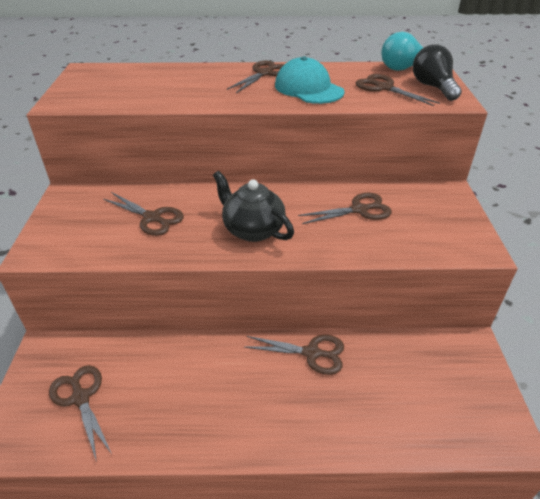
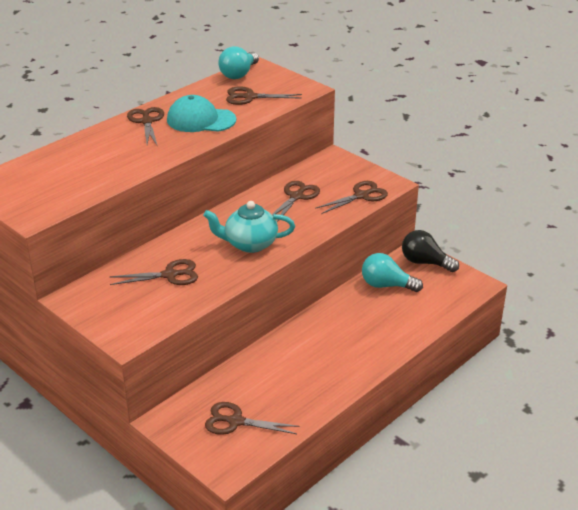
camera: 45 degrees left, 5 degrees down
black teapot [213,171,294,242] -> turquoise teapot [203,201,295,253]
brown scissors [244,335,344,375] -> brown scissors moved to [315,181,388,214]
black light bulb [413,44,462,101] -> black light bulb moved to [402,230,459,272]
none -> turquoise light bulb [362,253,423,292]

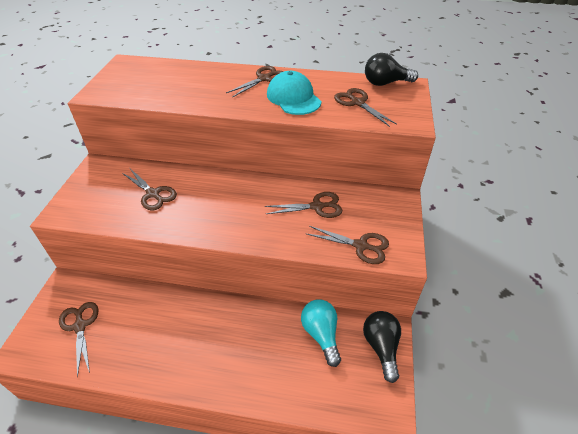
camera: 55 degrees right, 10 degrees up
turquoise teapot [203,201,295,253] -> none
turquoise light bulb [218,46,259,79] -> black light bulb [365,53,418,86]

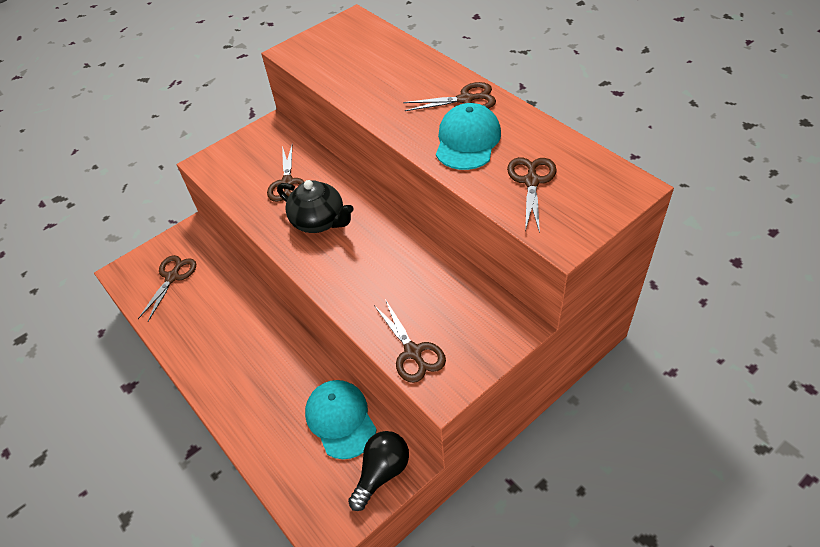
camera: 45 degrees right, 5 degrees up
brown scissors [265,192,343,218] -> none
turquoise light bulb [301,300,341,367] -> turquoise cap [305,380,377,459]
black light bulb [365,53,418,86] -> none
none -> black teapot [277,180,354,233]

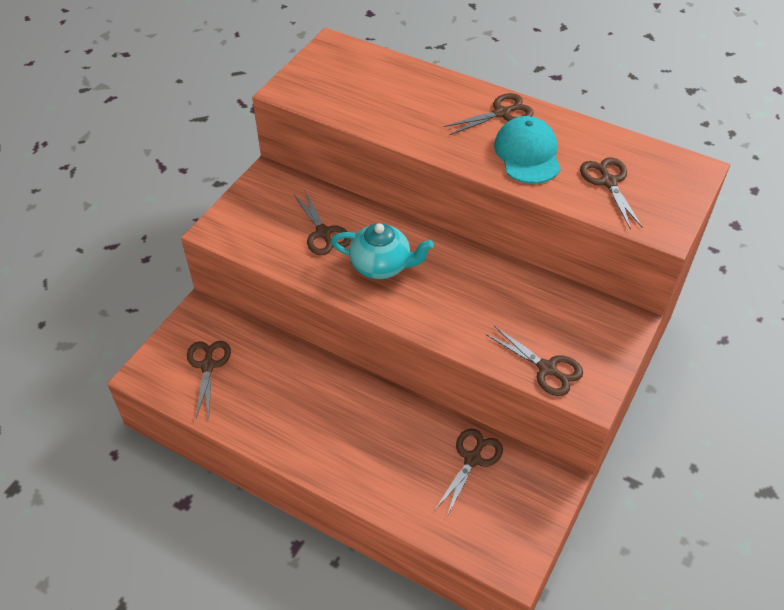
camera: 25 degrees left, 0 degrees up
black teapot [277,180,354,233] -> turquoise teapot [331,223,434,279]
turquoise cap [305,380,377,459] -> brown scissors [435,428,503,516]
black light bulb [348,431,409,511] -> none

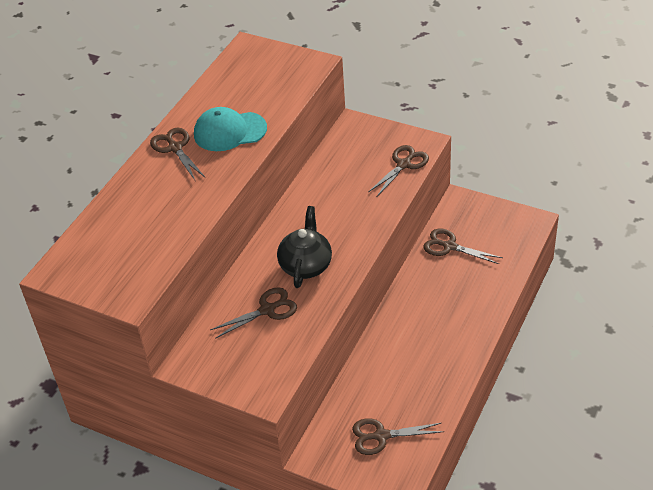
camera: 90 degrees left, 5 degrees down
turquoise teapot [331,223,434,279] -> black teapot [277,206,332,288]
brown scissors [580,157,643,230] -> none

